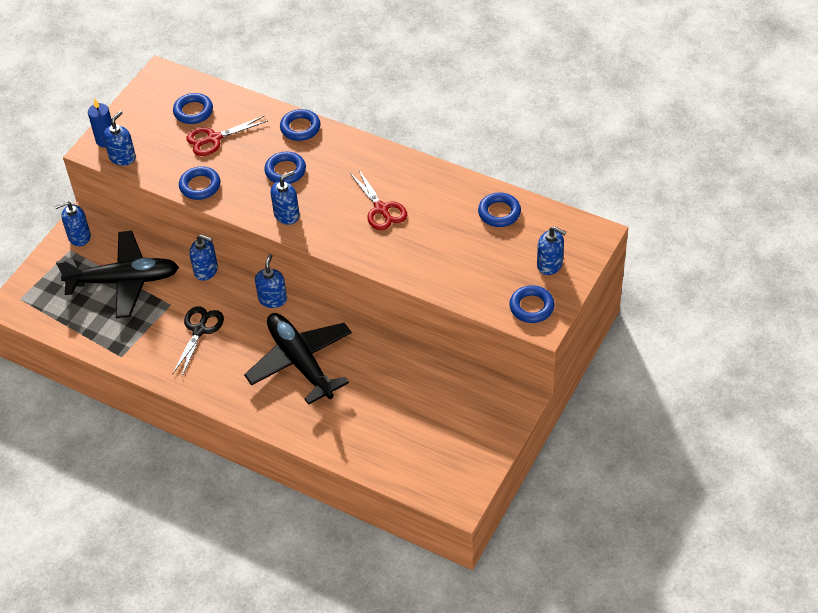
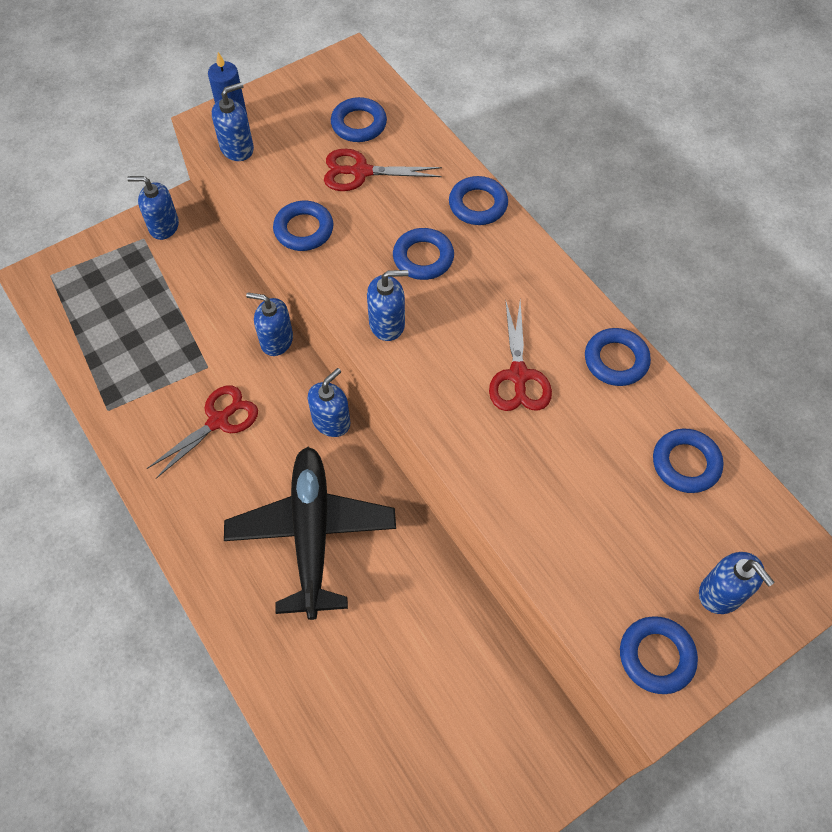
camera: 25 degrees right, 10 degrees up
black plane [56,231,179,318] -> none
black scissors [172,306,224,376] -> red scissors [147,385,258,479]
blue soap dispenser [189,235,218,281] -> blue soap dispenser turned 150 degrees clockwise [246,292,293,356]
none -> blue ring [585,328,651,386]

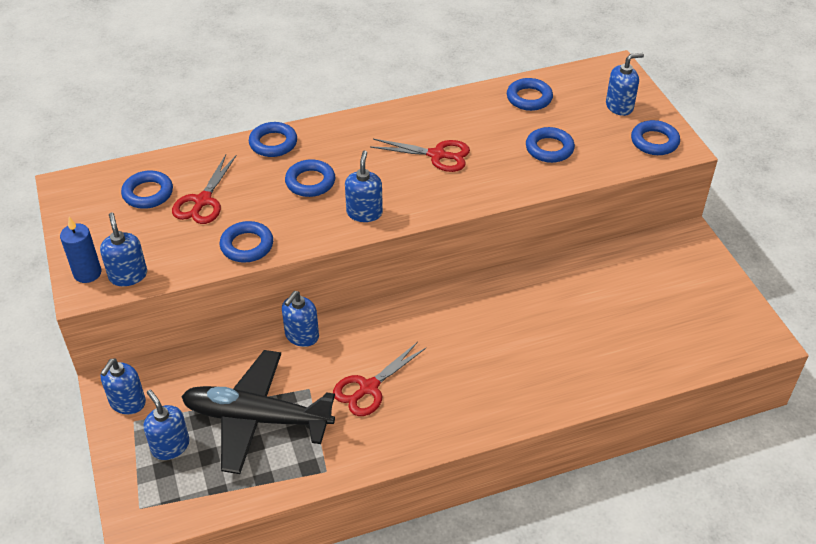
camera: 75 degrees left, 15 degrees down
red scissors [147,385,258,479] -> red scissors turned 105 degrees counterclockwise [333,342,426,416]
black plane [224,447,396,620] -> black plane moved to [181,350,335,474]
blue soap dispenser [308,368,350,437] -> blue soap dispenser moved to [144,390,189,460]
blue ring [585,328,651,386] -> blue ring moved to [526,127,575,163]

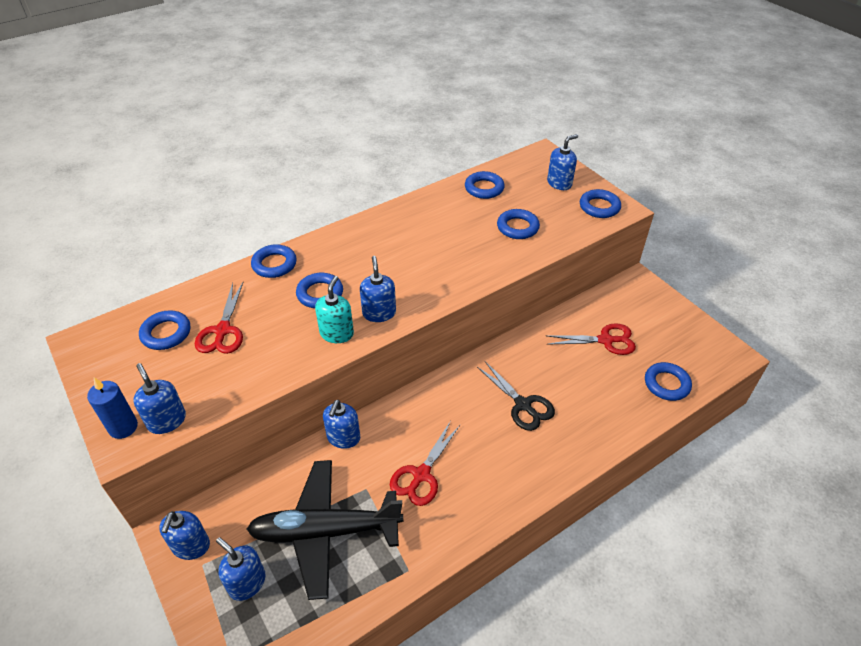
camera: 15 degrees left, 0 degrees up
blue ring [220,221,273,263] -> blue ring moved to [645,362,692,401]
red scissors [370,139,470,172] -> red scissors moved to [547,323,636,355]
none -> turquoise soap dispenser [315,276,354,343]
none -> black scissors [477,361,555,431]

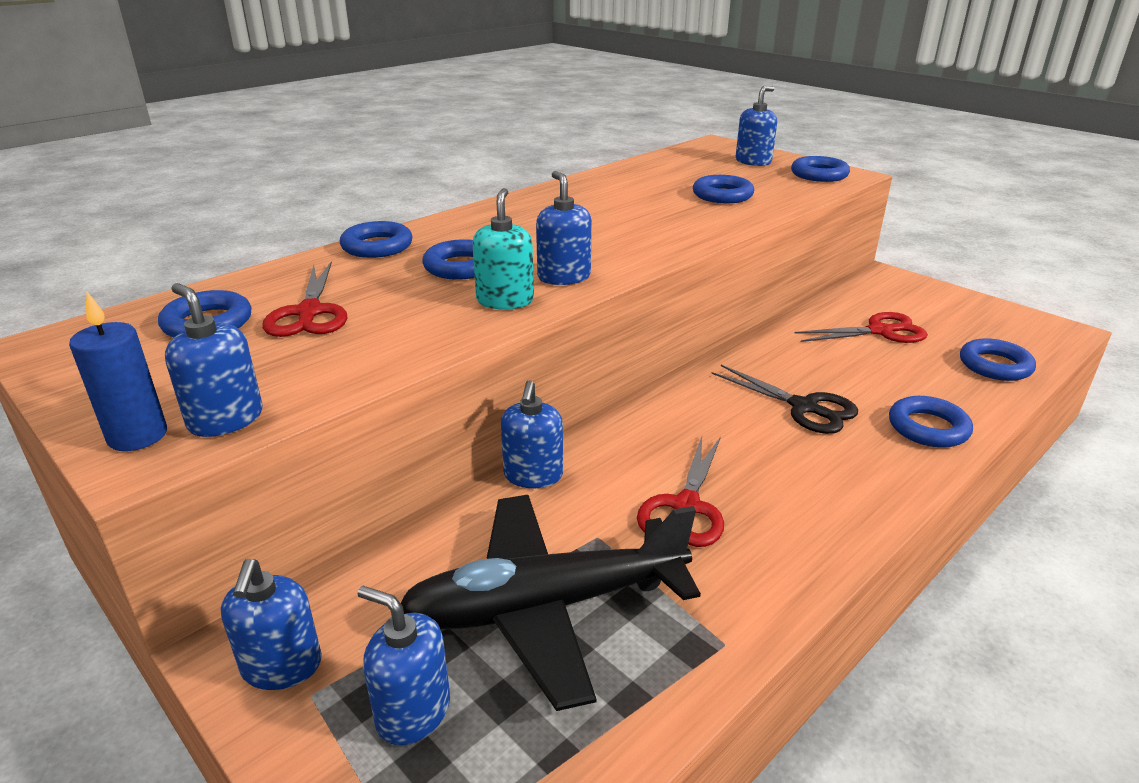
camera: 10 degrees left, 15 degrees down
blue ring [465,171,505,199] -> blue ring moved to [889,396,973,448]

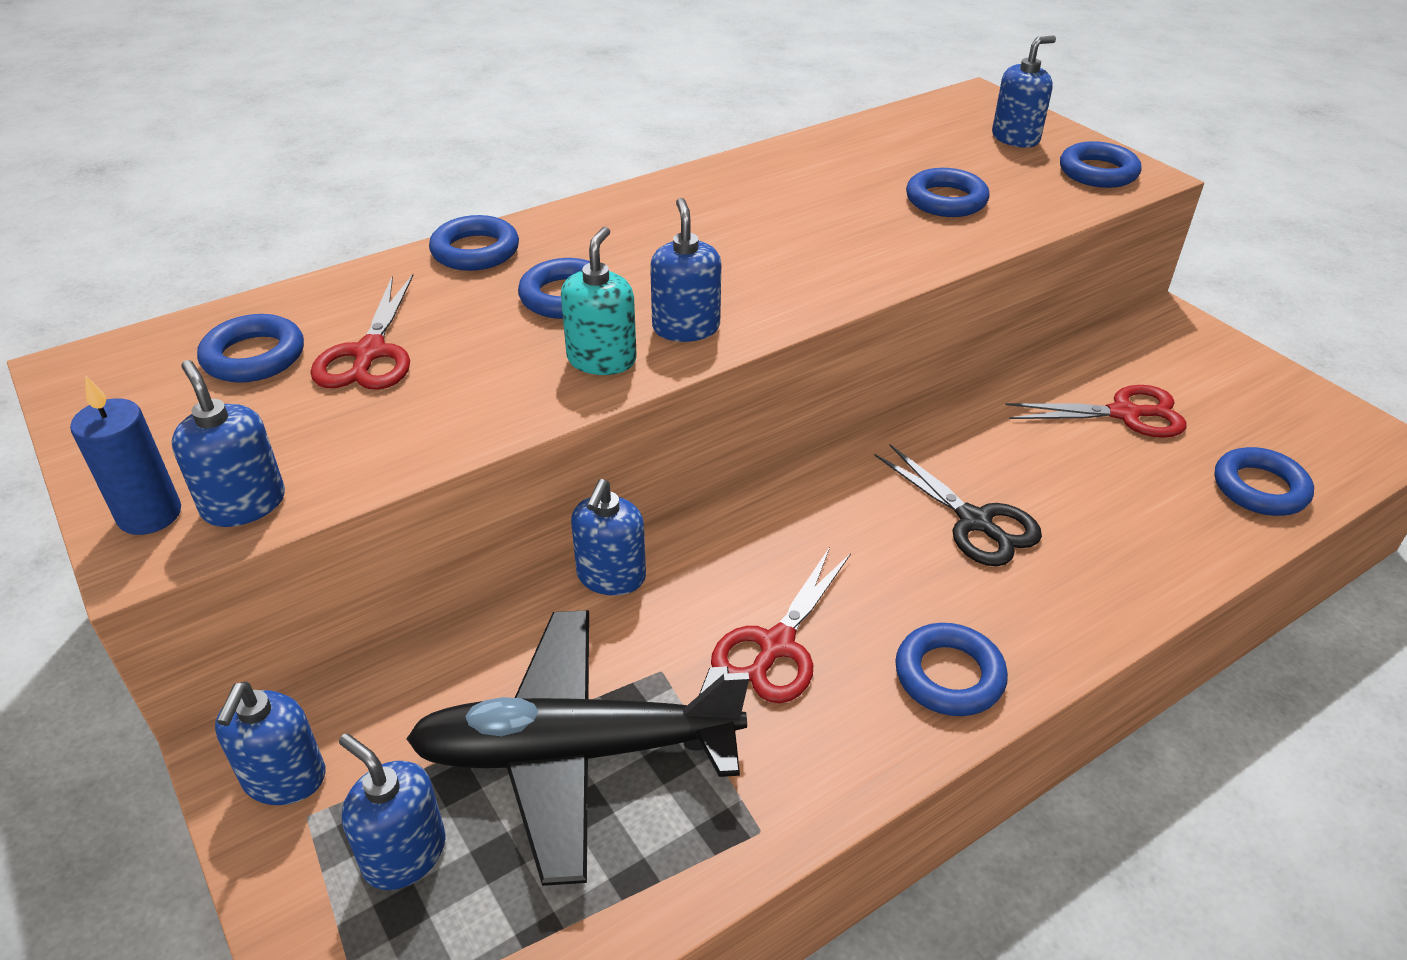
camera: 10 degrees right, 10 degrees up
blue ring [889,396,973,448] -> blue ring moved to [895,623,1008,716]

